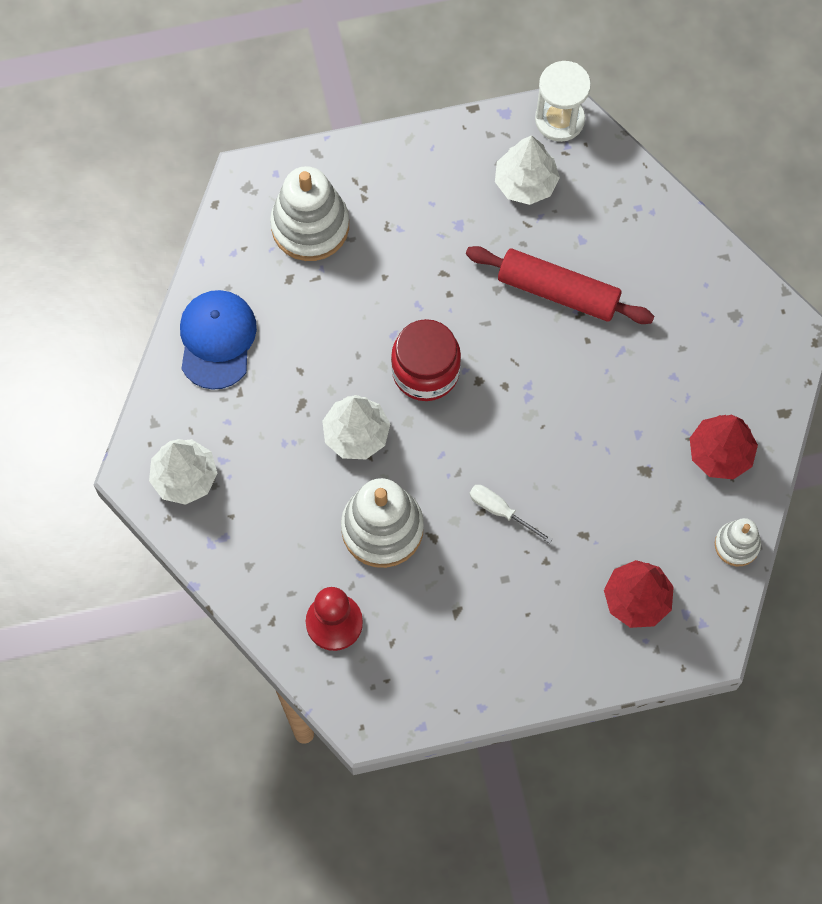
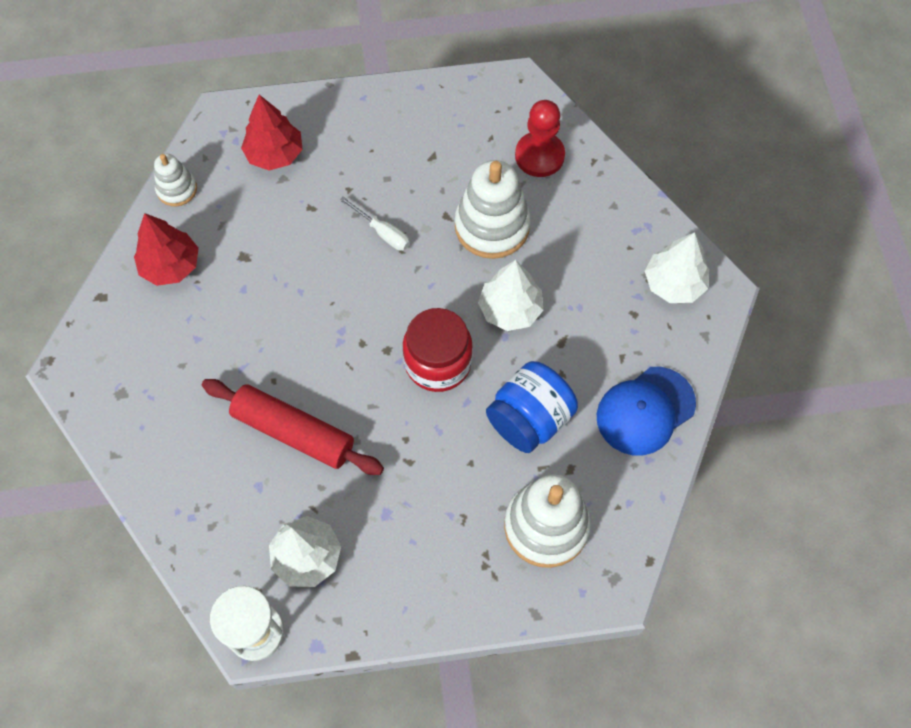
camera: 175 degrees left, 5 degrees down
blue cap [180,290,257,390] -> blue cap turned 45 degrees clockwise [597,367,696,456]
none -> blue jar [486,361,578,453]

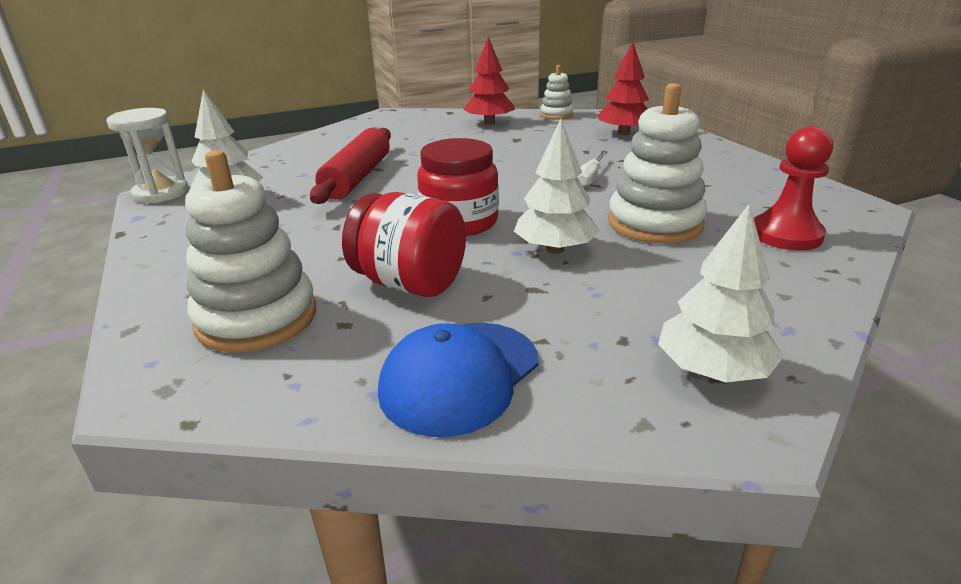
camera: 75 degrees right, 35 degrees down
blue jar [486,361,578,453] -> red jar [342,192,466,297]
blue cap [597,367,696,456] -> blue cap turned 90 degrees counterclockwise [378,323,539,437]

